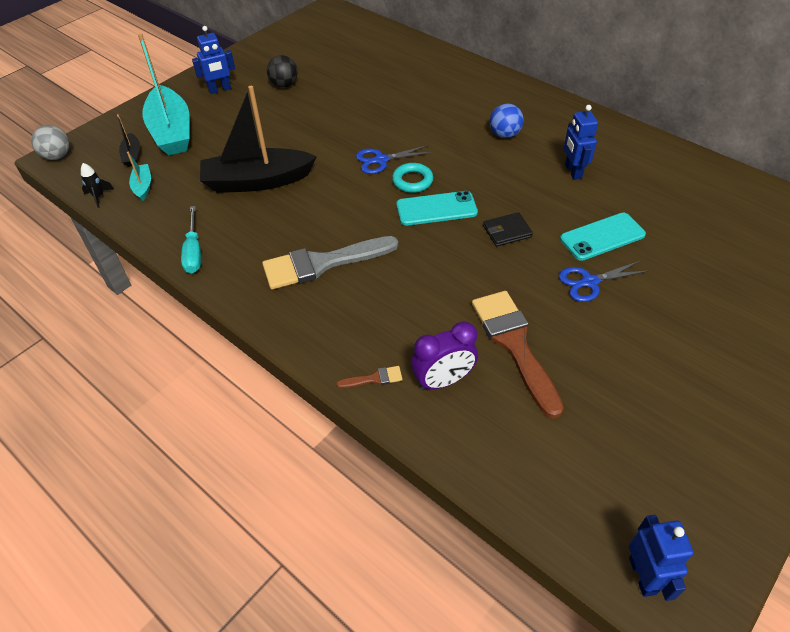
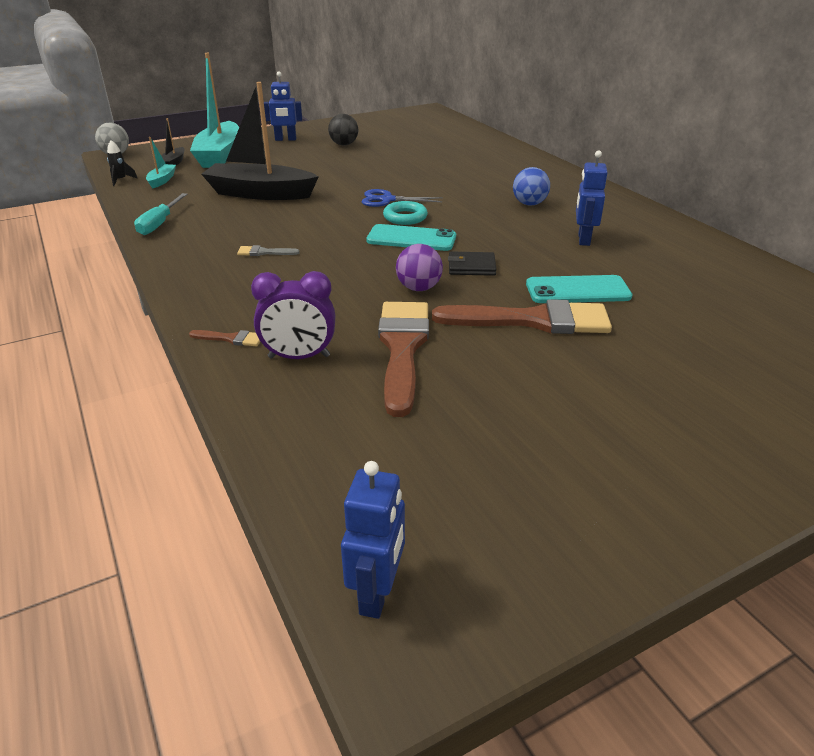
camera: 20 degrees right, 15 degrees down
grey brush [262,236,399,289] -> grey brush [237,245,300,256], size x0.41
blue scissors [559,261,649,302] -> brown brush [432,299,612,334]
none -> purple ball [396,244,443,291]

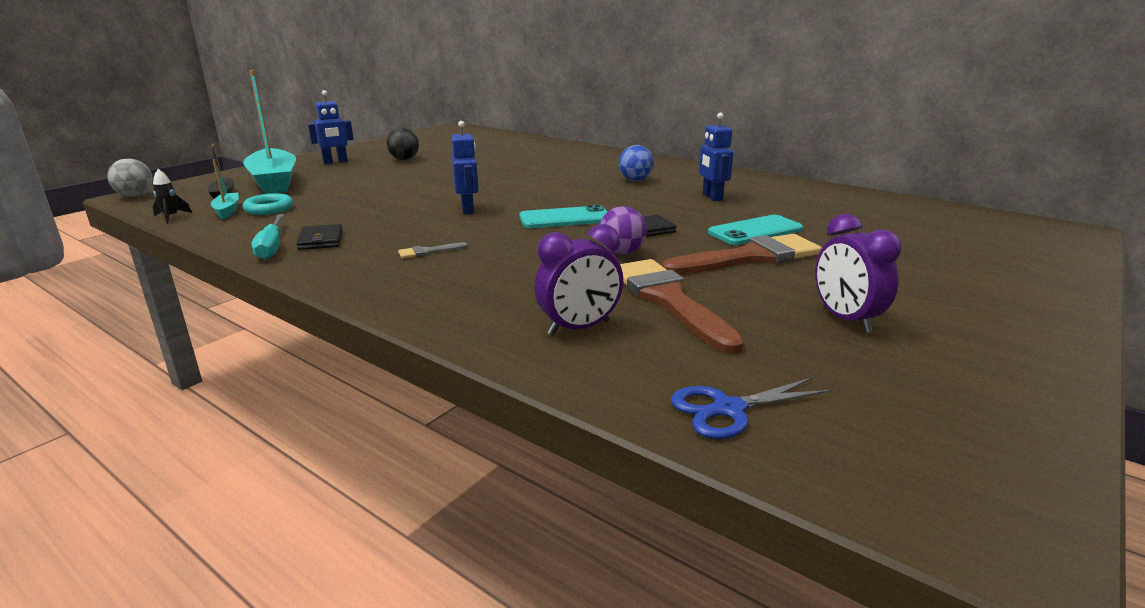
camera: 25 degrees left, 10 degrees down
brown brush [189,330,261,346] -> none
black boat [201,82,319,200] -> none
blue robot [341,461,405,619] -> blue robot moved to [451,121,478,214]
blue scissors [362,189,443,207] -> blue scissors moved to [671,377,833,439]
turquoise ring [383,201,428,225] -> turquoise ring moved to [243,193,293,215]
none -> black wallet [296,224,343,250]
none -> purple clock [815,214,901,333]

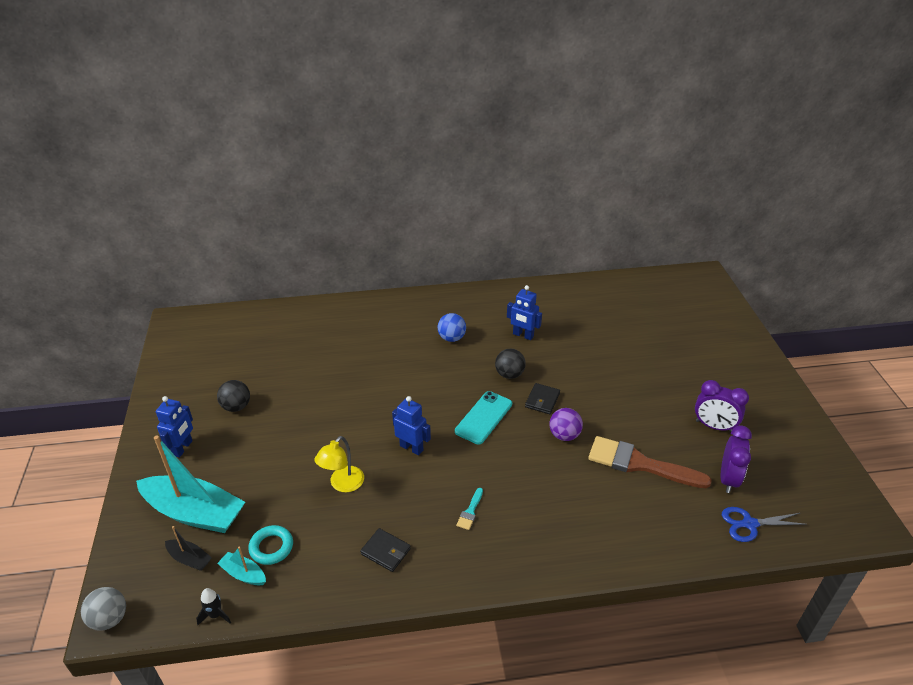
camera: 45 degrees left, 15 degrees up
turquoise screwdriver [251,214,284,260] -> none
grey brush [398,242,468,259] -> turquoise brush [456,488,483,530]
purple clock [534,224,623,336] -> purple clock moved to [721,425,752,493]
brown brush [662,234,822,275] -> none
blue scissors [671,377,833,439] -> blue scissors turned 60 degrees clockwise [722,507,807,542]
turquoise phone [708,215,803,245] -> none
none -> yellow lamp [314,436,364,492]
none -> black ball [495,349,526,379]

